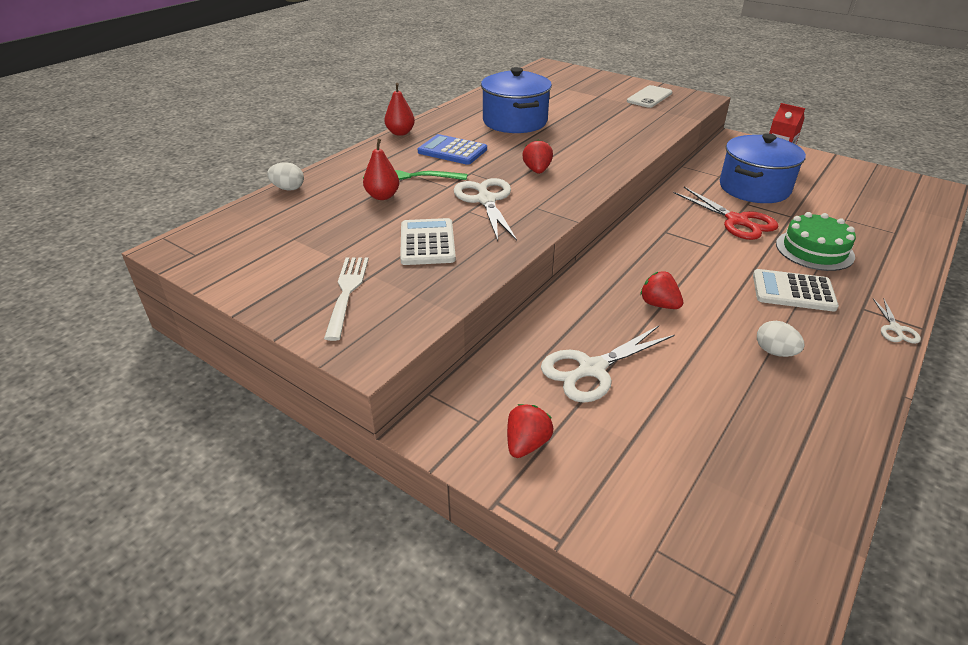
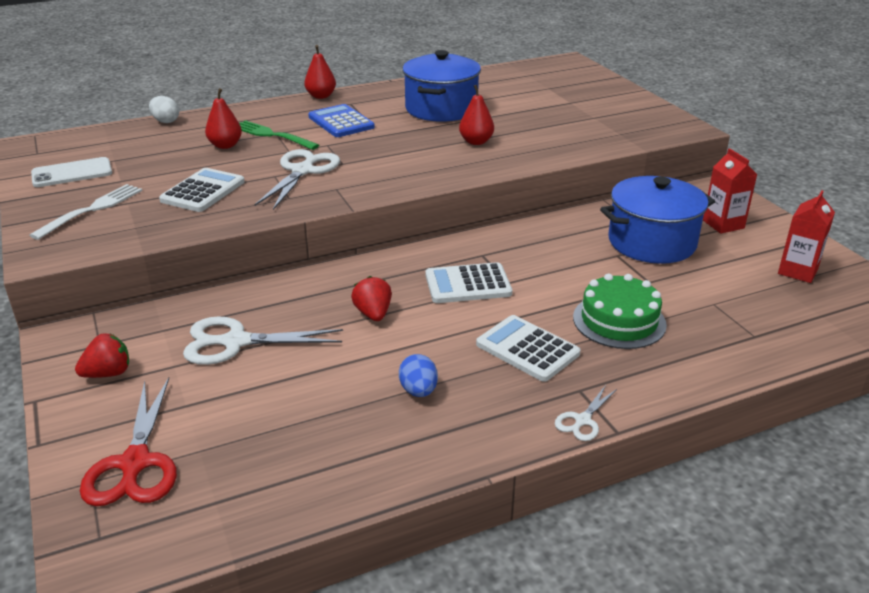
camera: 30 degrees right, 5 degrees down
red strawberry [522,139,553,174] -> none
white phone [627,85,673,108] -> white phone moved to [31,157,112,187]
red scissors [673,187,778,240] -> red scissors moved to [80,378,177,506]
white egg [757,321,805,357] -> blue egg [399,354,438,397]
none -> white calculator [426,262,512,303]
none -> red pear [459,85,494,145]
none -> red carton [778,190,835,283]

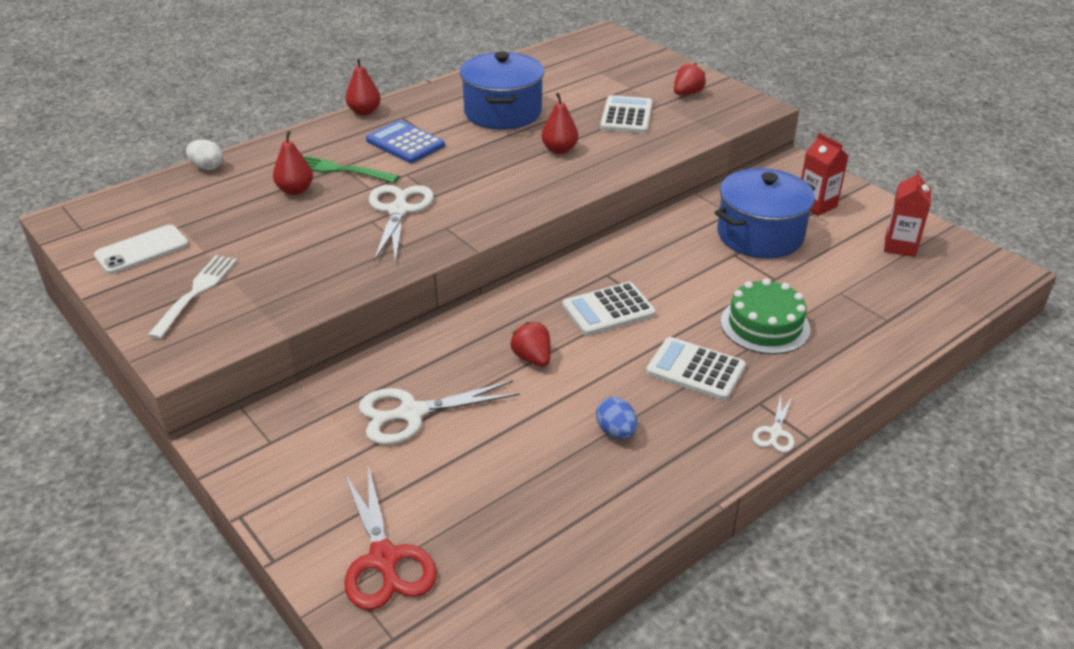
camera: 15 degrees left, 5 degrees up
red strawberry [75,333,129,378] -> red strawberry moved to [674,63,706,95]
white calculator [159,168,245,212] -> white calculator moved to [600,95,652,134]

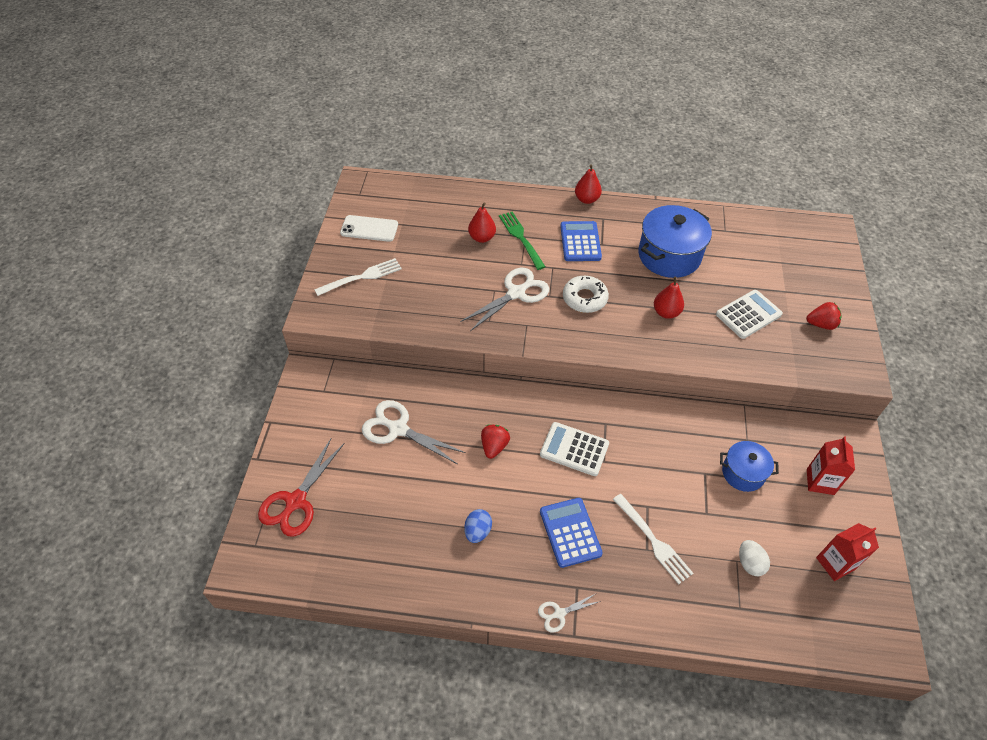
camera: 45 degrees right, 15 degrees up
white egg [186,139,223,170] -> white egg moved to [739,540,770,576]
white calculator [646,337,746,401] -> blue calculator [540,498,603,568]
blue pot [715,168,816,258] -> blue pot [720,441,779,492], size x0.59
green cake [721,279,810,354] -> white fork [613,494,693,584]
none -> white donut [563,276,609,313]

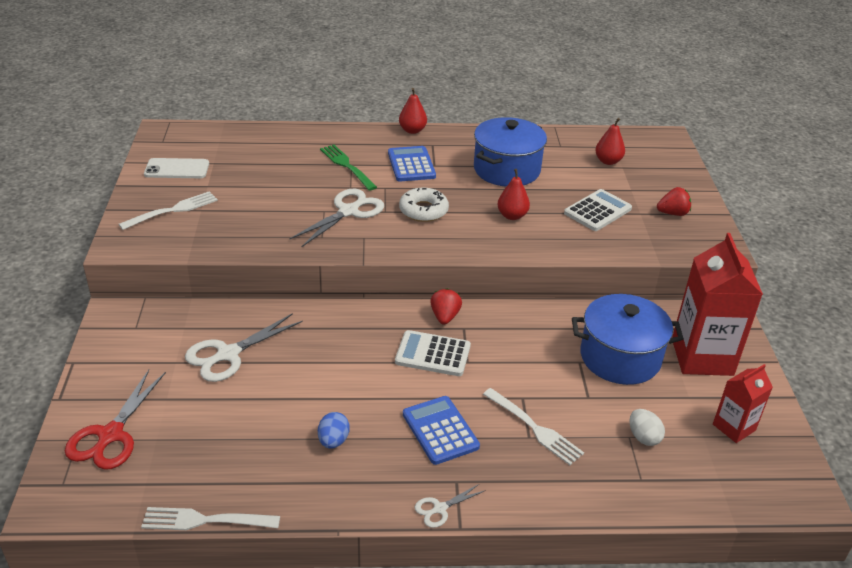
camera: 10 degrees left, 15 degrees down
white scissors [362,400,466,464] -> white scissors turned 60 degrees counterclockwise [185,313,303,382]
red pear [468,203,496,243] -> red pear moved to [595,118,625,165]
red strawberry [481,424,510,459] -> red strawberry moved to [430,288,462,325]
blue pot [720,441,779,492] -> blue pot [572,294,684,385], size x1.70
red carton [807,436,855,495] -> red carton [672,233,763,376], size x1.85
none -> white fork [141,507,280,530]

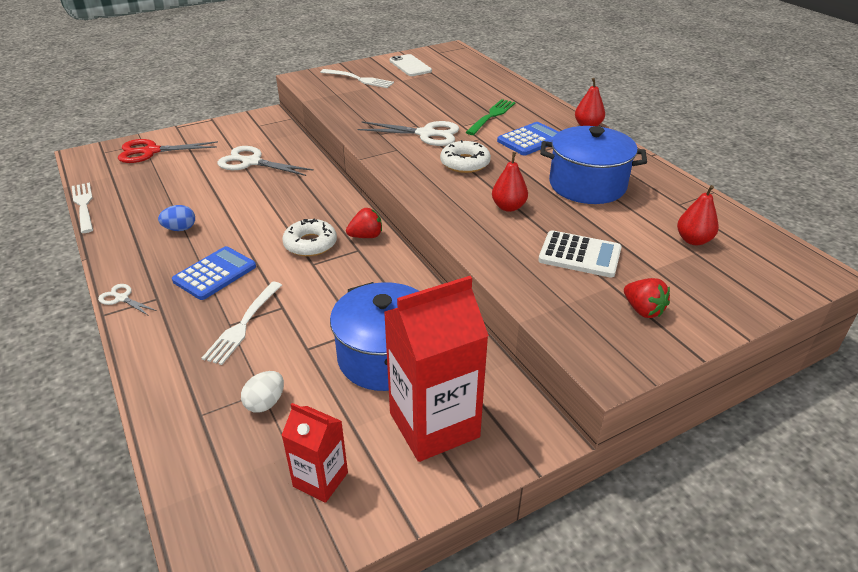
camera: 65 degrees right, 0 degrees up
white calculator [395,330,471,376] -> white donut [282,219,337,257]

